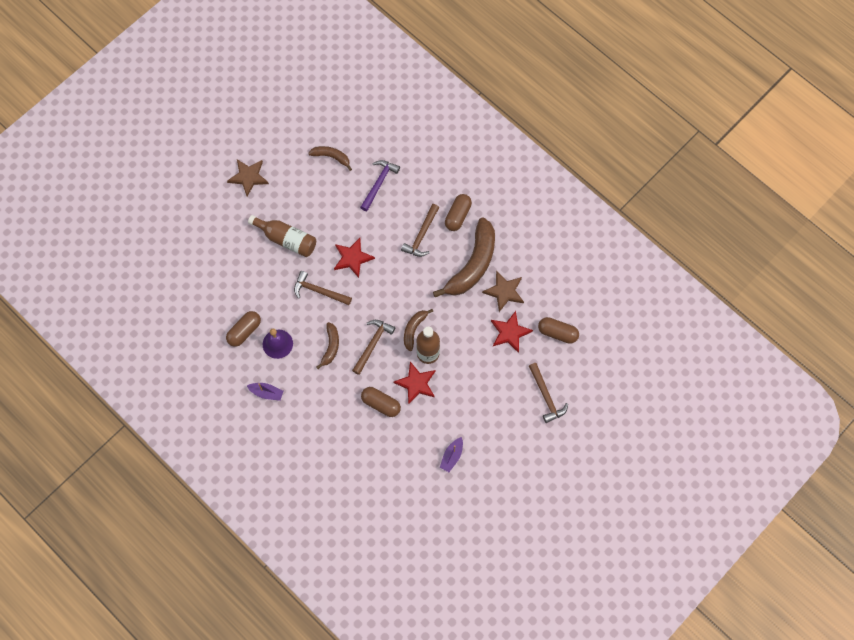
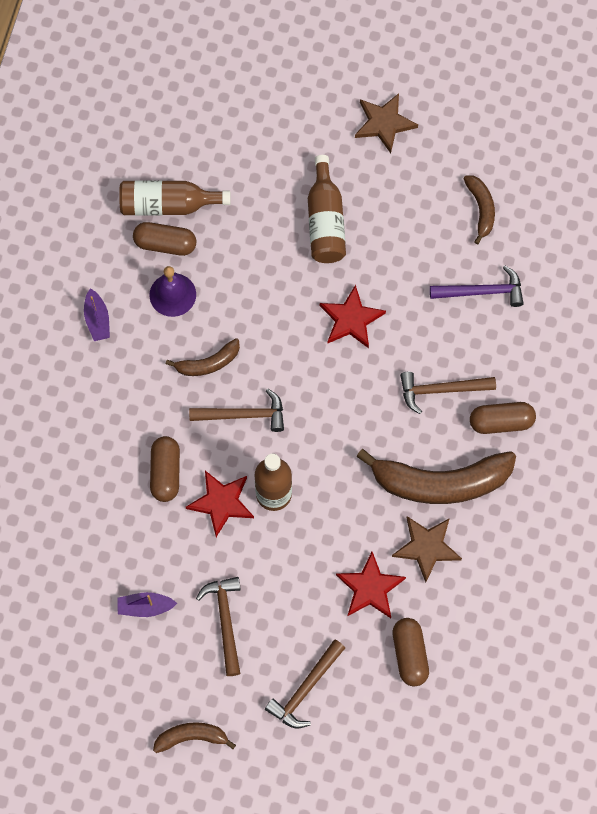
camera: 60 degrees right, 0 degrees up
brown hammer [294,271,352,305] -> brown hammer moved to [196,577,241,676]
brown banana [404,309,433,351] -> brown banana moved to [153,722,236,753]
none -> brown bottle [119,180,231,215]

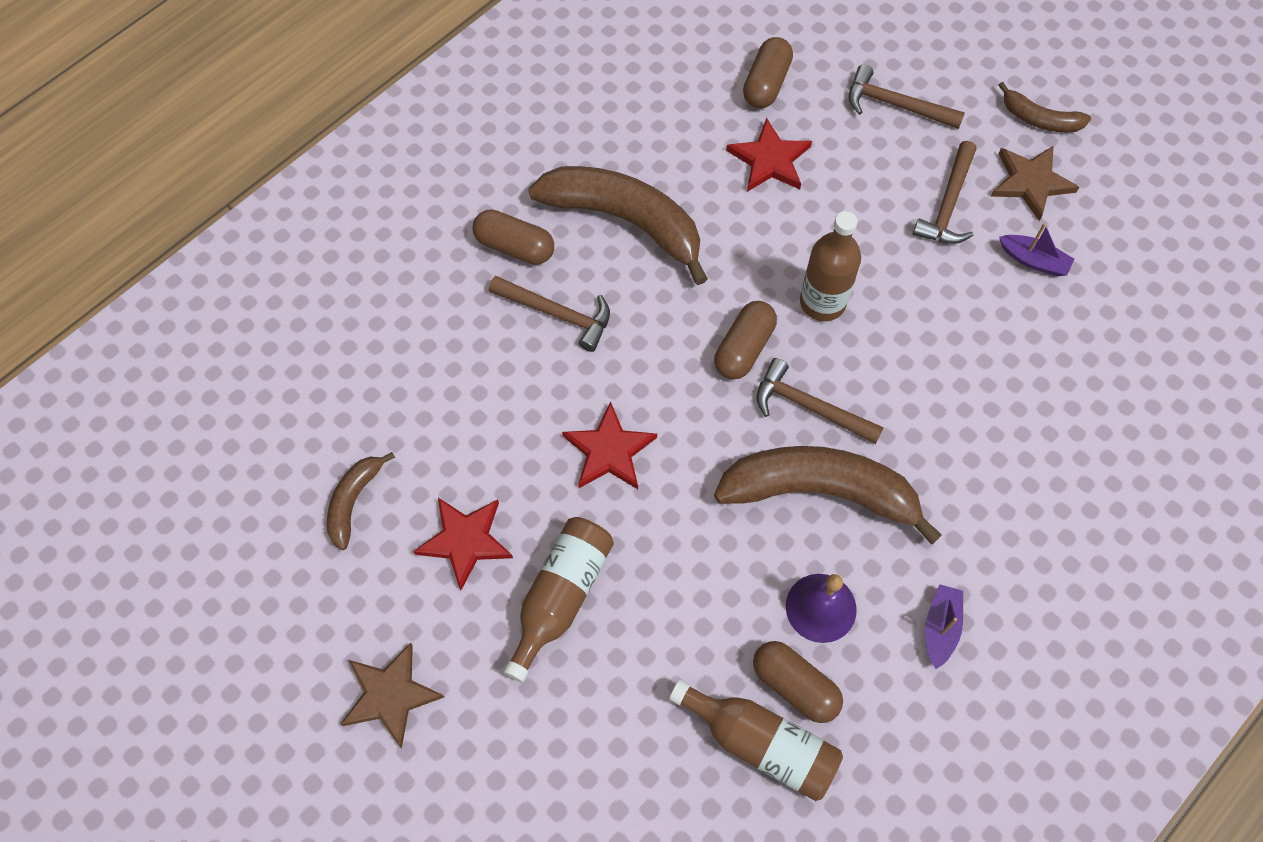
camera: 150 degrees left, 5 degrees down
brown capsule [150,436,180,502] -> brown capsule moved to [714,301,777,379]
brown banana [166,338,240,376] -> brown banana [714,446,942,544], size x2.01
red star [186,471,254,537] -> red star moved to [413,498,513,591]
brown hammer [265,639,345,728] -> brown hammer turned 135 degrees counterclockwise [849,64,965,129]
brown star [392,516,462,582] -> brown star moved to [991,146,1079,221]
purple hammer [430,266,524,307] -> none

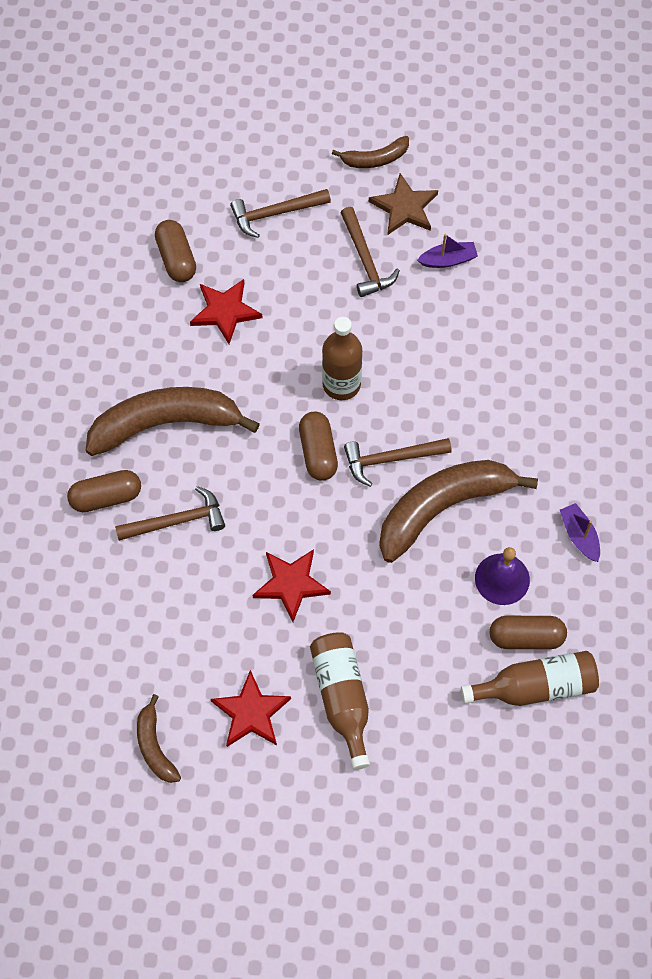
camera: 40 degrees left, 0 degrees up
brown star [341,643,444,748] -> none

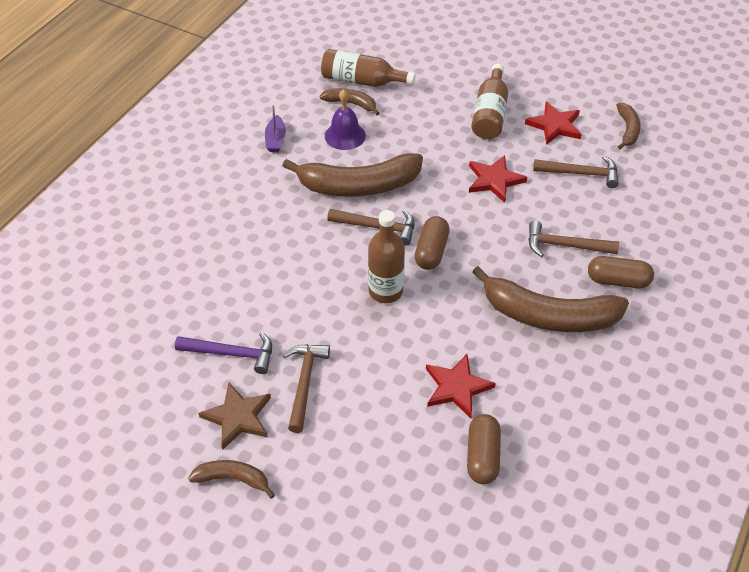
camera: 155 degrees left, 15 degrees down
brown hammer [230,189,331,238] -> brown hammer moved to [533,156,619,188]
purple boat [417,234,478,268] -> purple hammer [175,332,272,374]
brown capsule [490,616,567,649] -> brown banana [320,88,380,115]

